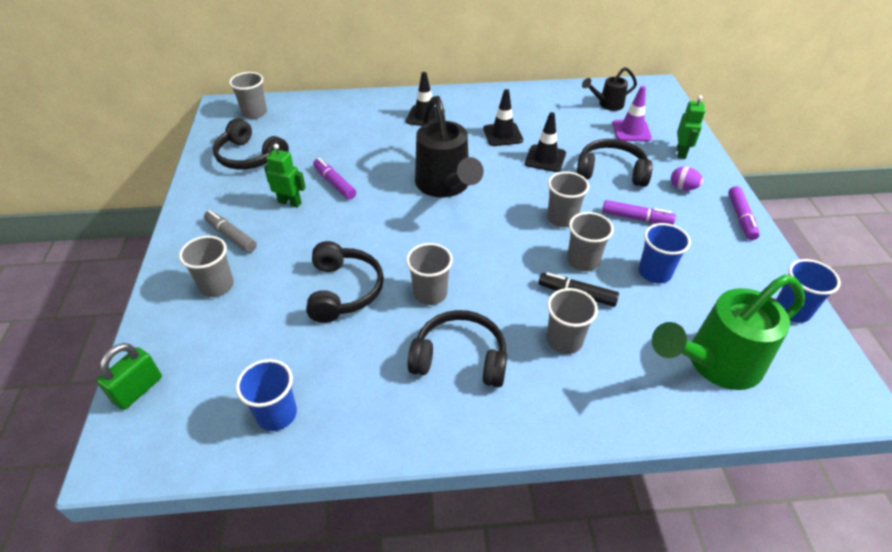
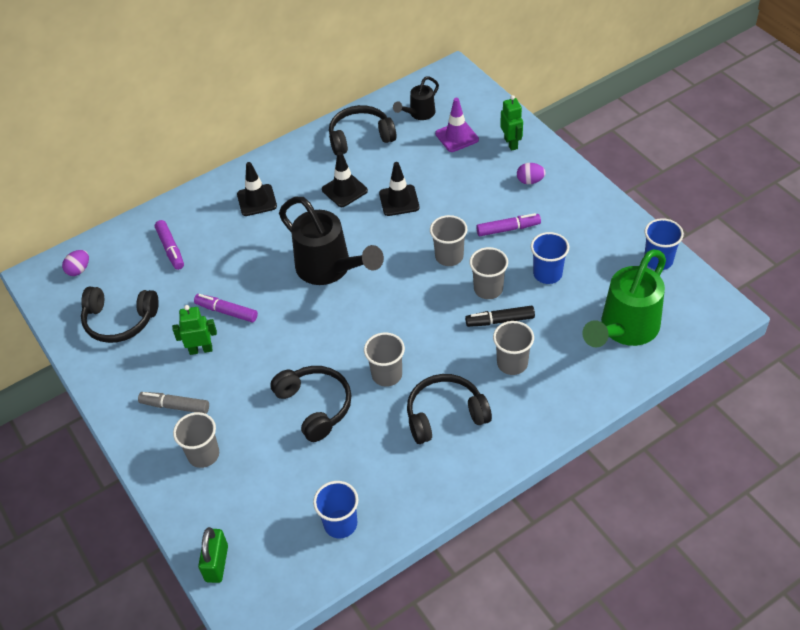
camera: 25 degrees left, 5 degrees up
grey cup [229,72,267,119] -> purple egg [62,250,89,276]
black headphones [577,139,653,187] -> black headphones moved to [329,105,396,155]
purple marker [728,186,760,240] -> purple marker moved to [155,220,184,270]

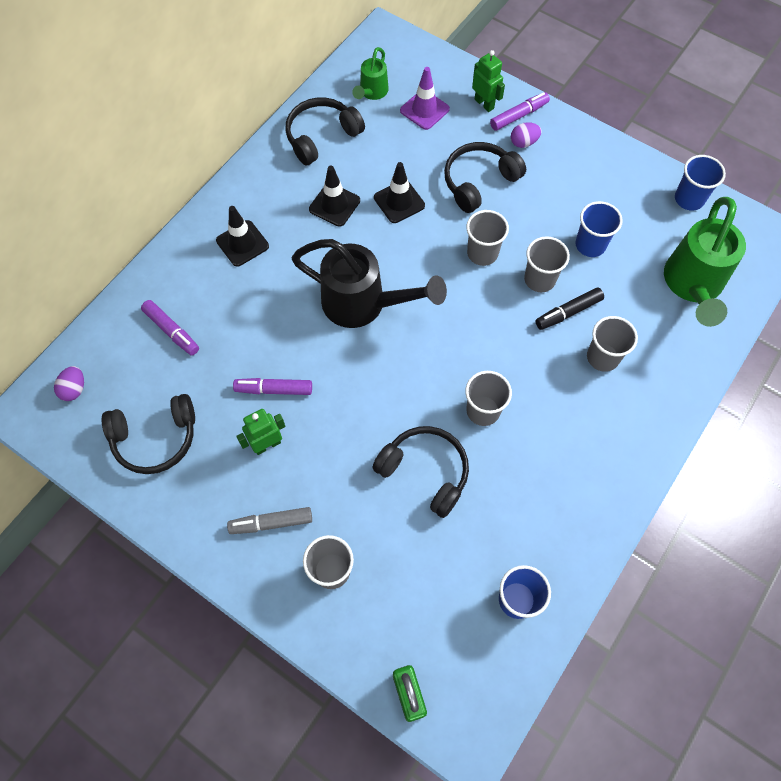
camera: 25 degrees left, 15 degrees up
black watering can [393,76,439,120] -> green watering can [352,47,389,100]
black headphones [407,374,492,444] -> black headphones moved to [444,142,526,213]
purple marker [476,213,541,236] -> purple marker moved to [490,92,550,131]

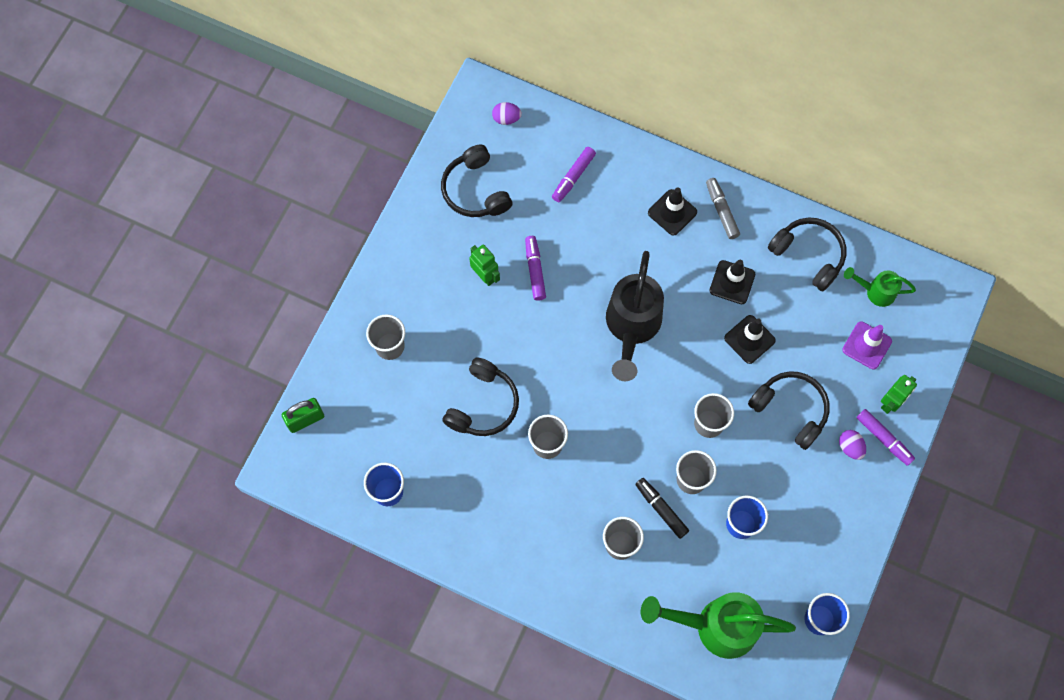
camera: 80 degrees right, 5 degrees up
grey marker [227,507,312,534] -> grey marker moved to [706,178,740,239]

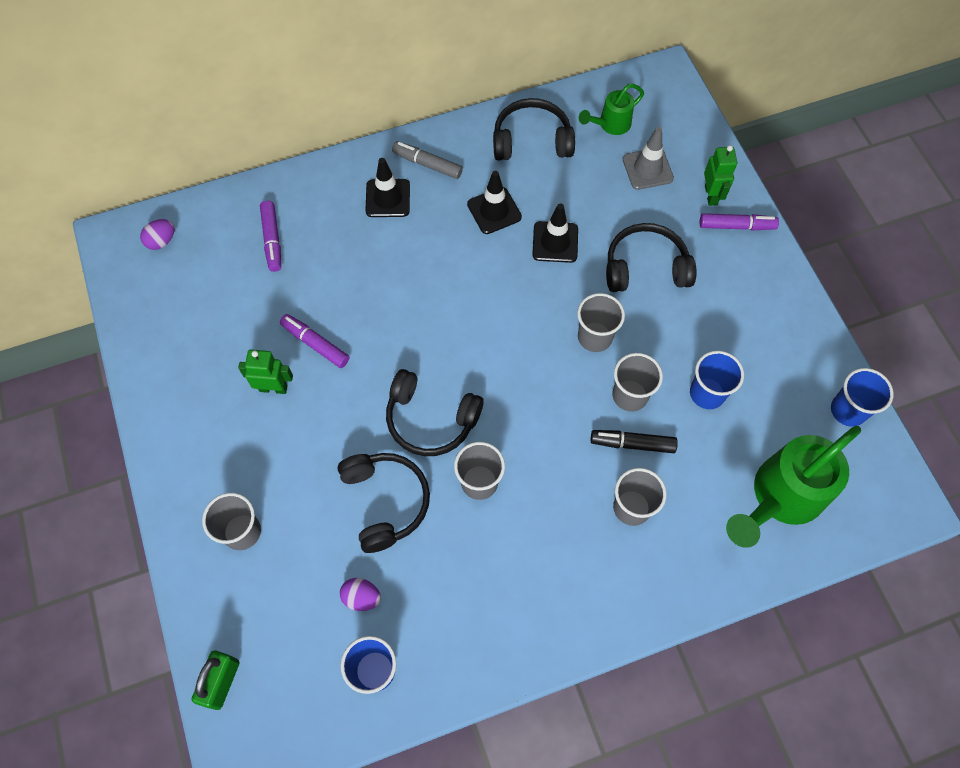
camera: 45 degrees left, 5 degrees down
black headphones [441,145,512,217] -> black headphones moved to [386,369,484,456]
black watering can [606,251,664,381] -> none
purple egg [839,430,866,460] -> purple egg moved to [340,578,381,611]
purple traffic cone [842,322,892,370] -> grey traffic cone [623,127,674,190]

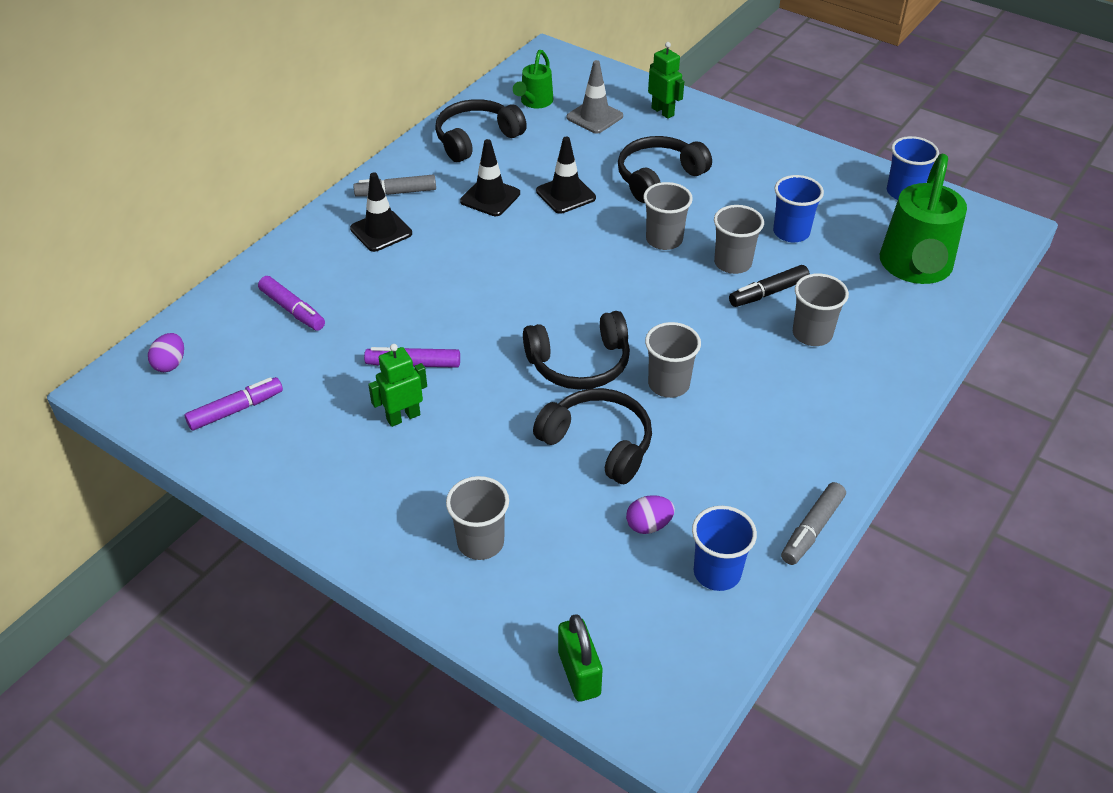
camera: 35 degrees left, 20 degrees down
purple marker [700,213,779,231] -> purple marker moved to [185,377,283,431]
none -> grey marker [781,482,846,565]

